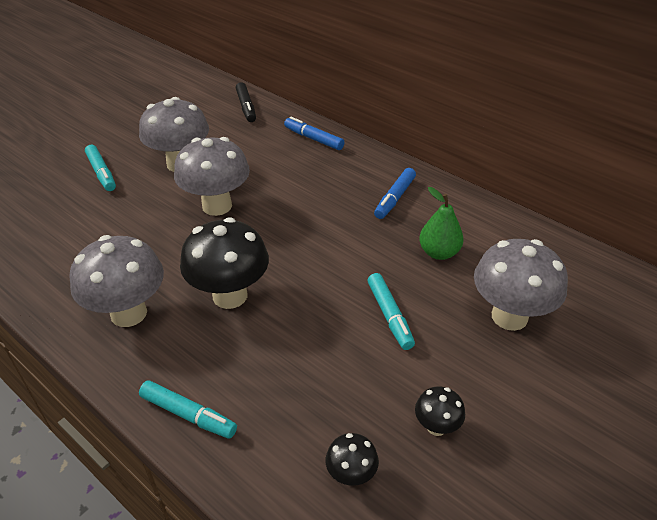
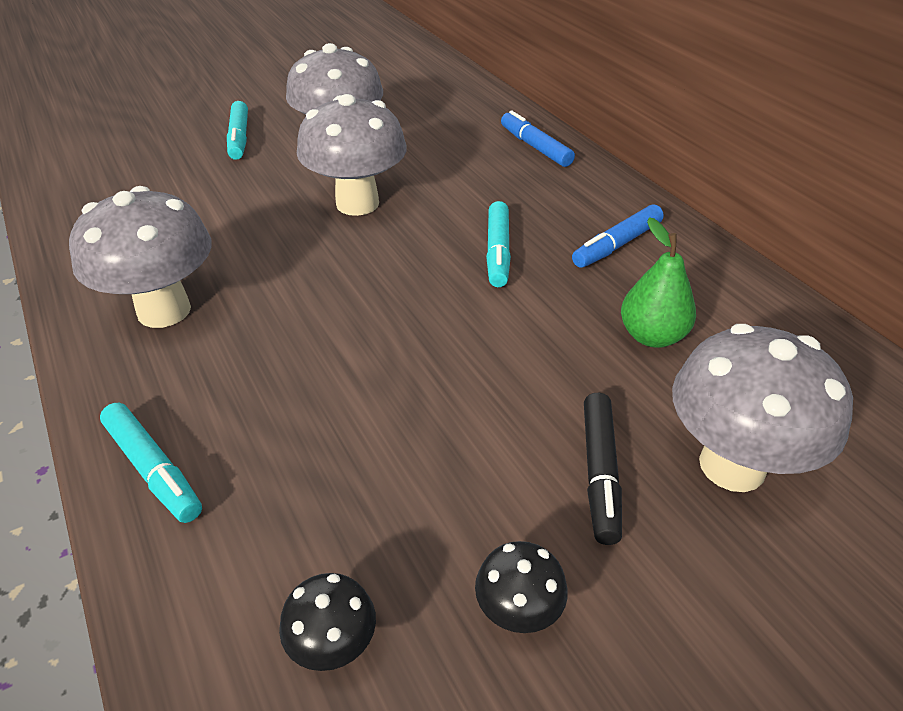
camera: 20 degrees right, 0 degrees up
black mushroom [180,217,269,309] -> none
black marker [236,82,256,122] -> black marker moved to [584,393,622,545]
turquoise marker [368,273,415,350] -> turquoise marker moved to [486,201,511,287]

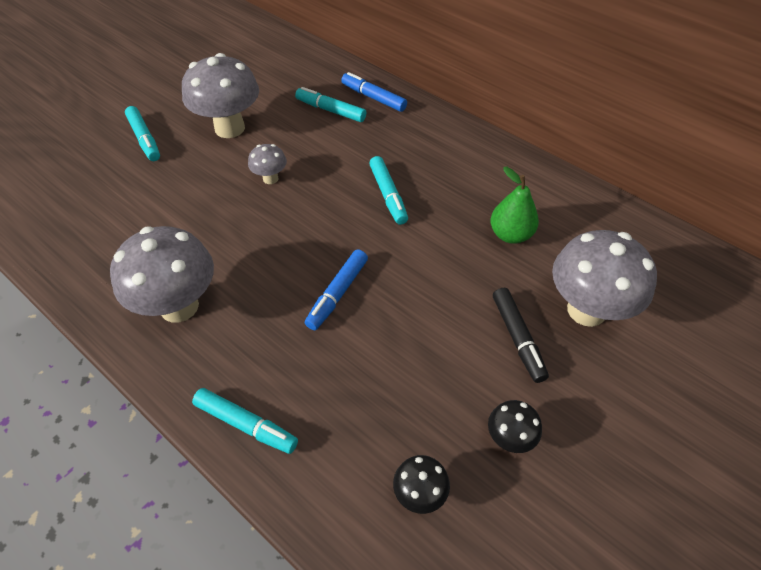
camera: 20 degrees left, 10 degrees up
grey mushroom [297,94,407,216] -> grey mushroom [248,144,287,184], size x0.48
blue marker [572,204,664,268] -> blue marker moved to [305,249,368,330]
none -> turquoise marker [295,87,367,122]

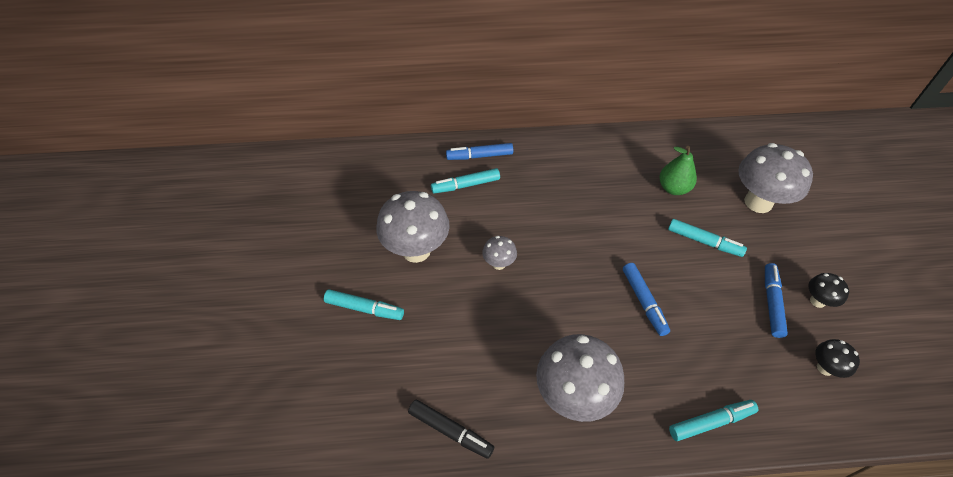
camera: 45 degrees left, 0 degrees up
turquoise marker [369,156,408,225] -> turquoise marker moved to [668,219,747,257]
black marker [493,288,549,383] -> black marker moved to [408,400,494,459]
none -> blue marker [765,263,788,338]

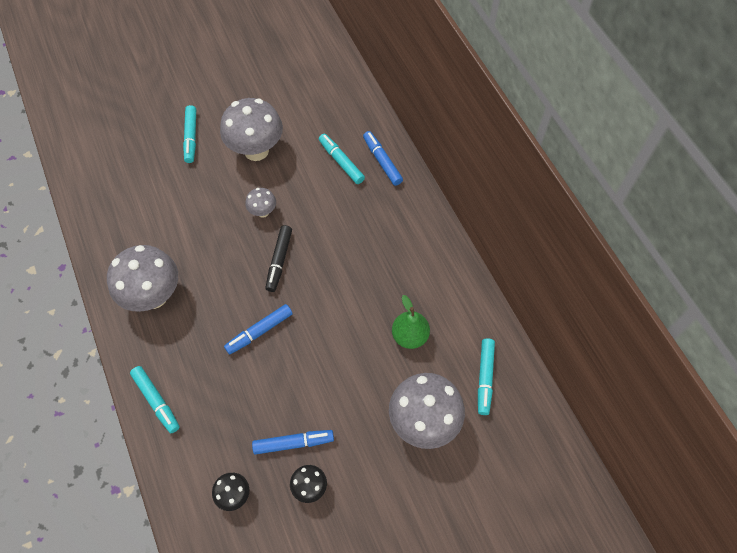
camera: 70 degrees right, 10 degrees up
black marker [408,400,494,459] -> black marker moved to [265,225,292,292]
turquoise marker [668,219,747,257] -> turquoise marker moved to [478,338,495,415]

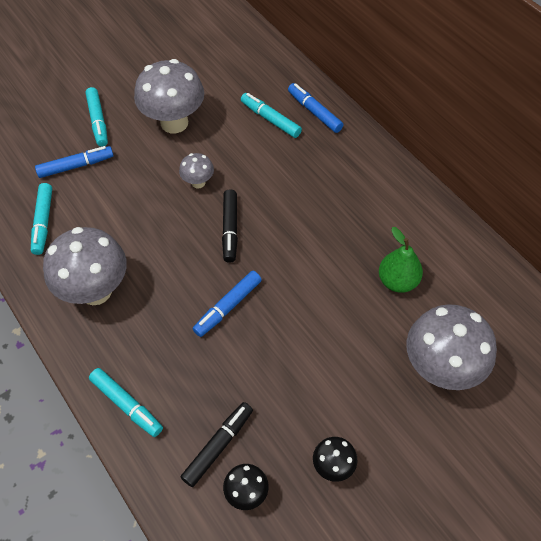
camera: 10 degrees left, 5 degrees down
blue marker [252,430,334,455] -> blue marker moved to [35,146,114,178]
turquoise marker [478,338,495,415] -> turquoise marker moved to [31,183,52,255]
none -> black marker [181,402,253,487]

